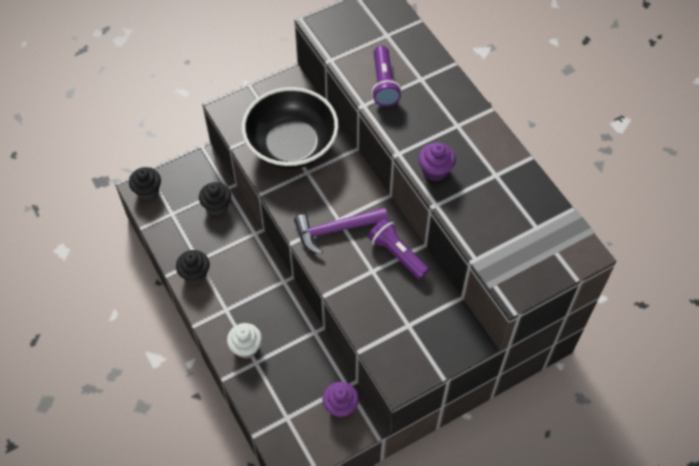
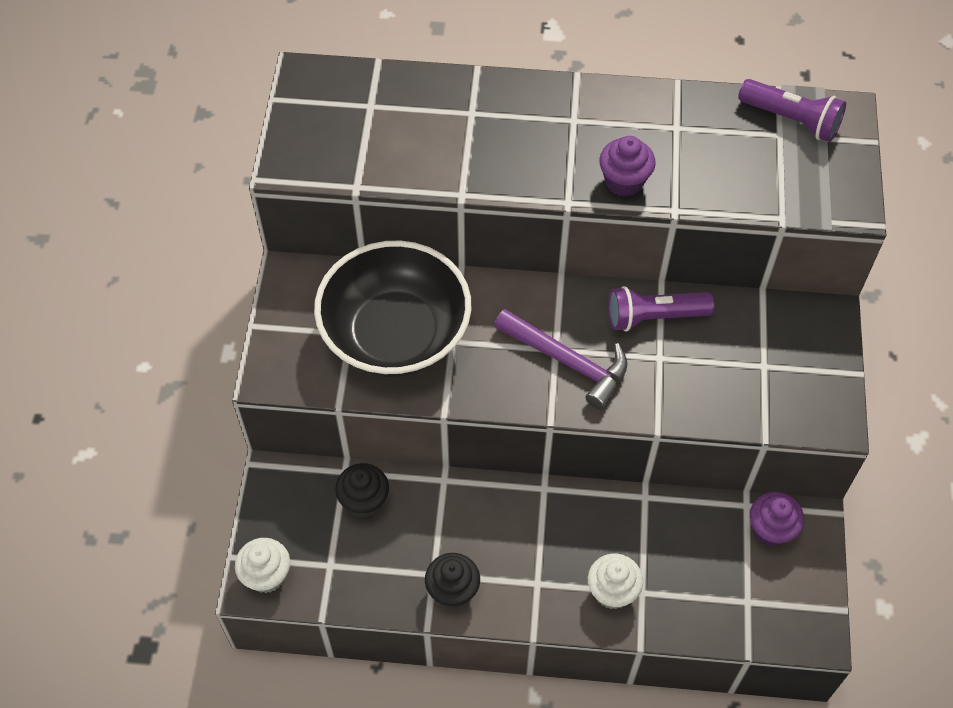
camera: 55 degrees left, 0 degrees up
black cupcake [129,167,161,200] -> white cupcake [235,538,290,593]
purple hammer [294,207,388,254] -> purple hammer turned 75 degrees counterclockwise [494,309,627,410]
purple flashlight [372,46,401,107] -> purple flashlight moved to [738,79,846,142]

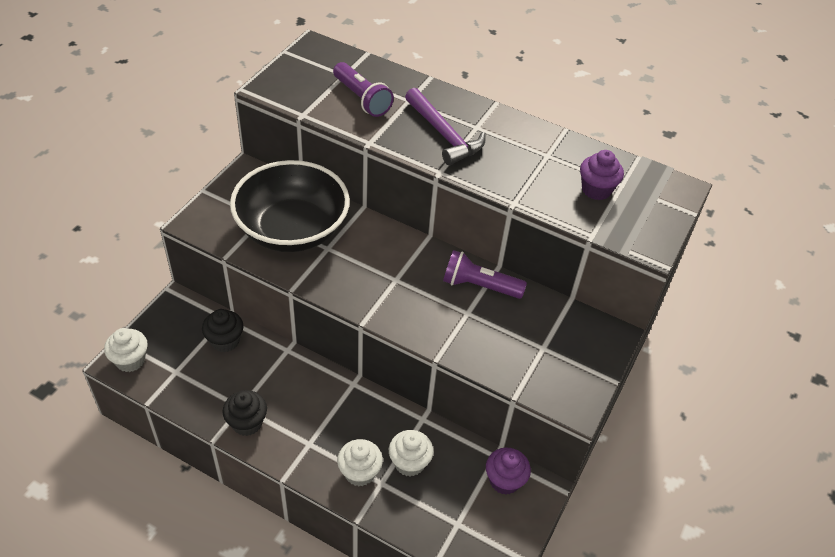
camera: 20 degrees right, 10 degrees down
purple hammer [494,309,627,410] -> purple hammer moved to [405,88,485,165]
purple cupcake [599,136,655,196] -> purple cupcake moved to [580,150,624,200]
purple flashlight [738,79,846,142] -> purple flashlight moved to [333,62,394,117]
none -> white cupcake [389,430,433,477]

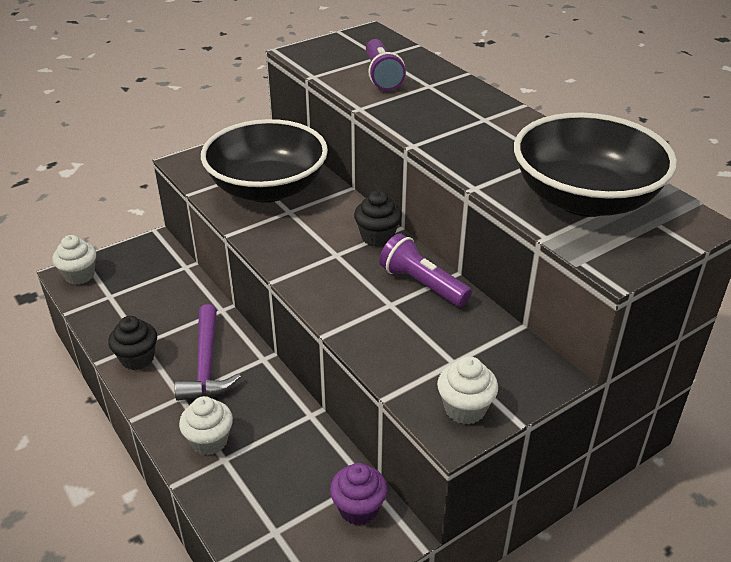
camera: 30 degrees right, 10 degrees down
black cupcake [202,309,244,352] -> black cupcake moved to [354,190,402,247]
white cupcake [389,430,433,477] -> white cupcake moved to [437,356,498,424]
purple hammer [405,88,485,165] -> purple hammer moved to [174,304,241,401]
purple cupcake [580,150,624,200] -> black bowl [514,112,677,217]

